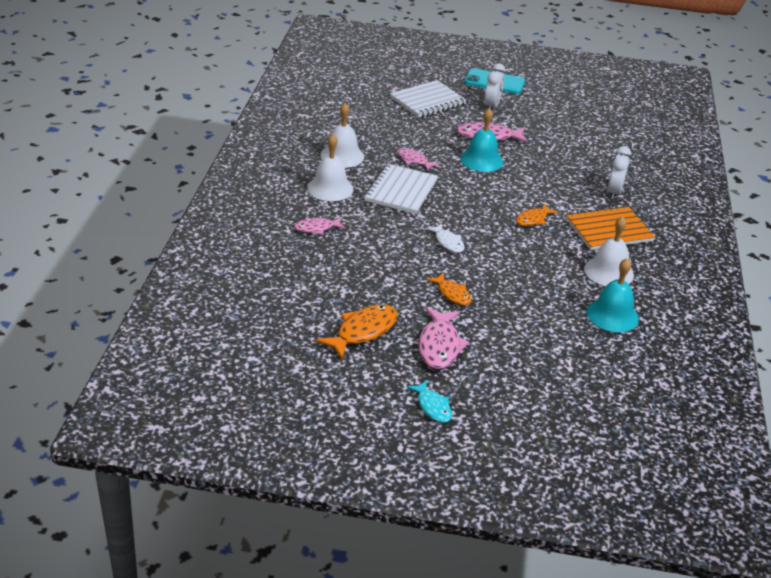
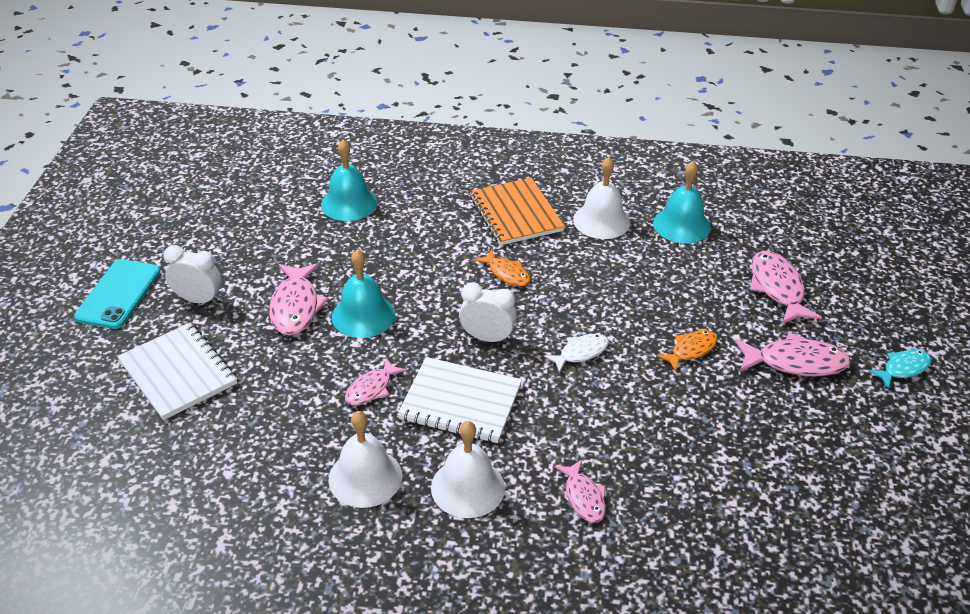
camera: 90 degrees left, 5 degrees up
orange fish [316,304,397,359] -> none
white clock [607,146,631,199] -> white clock moved to [459,282,517,343]
none -> turquoise bell [321,139,377,221]
none -> pink fish [750,251,822,324]

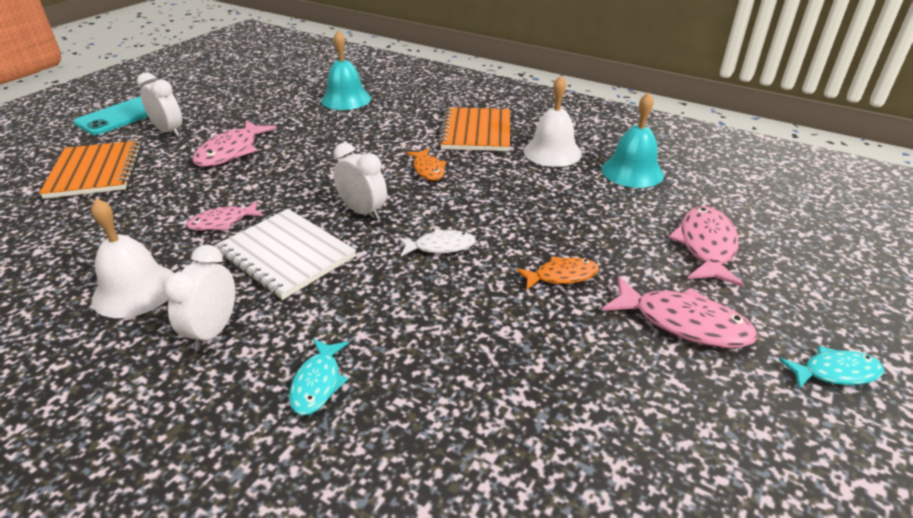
camera: 25 degrees right, 5 degrees down
white notebook [117,323,237,420] -> orange notebook [39,140,142,199]
turquoise bell [332,249,395,338] -> none
white bell [431,421,505,518] -> white clock [163,245,235,350]
pink fish [554,459,606,523] -> turquoise fish [289,339,349,415]

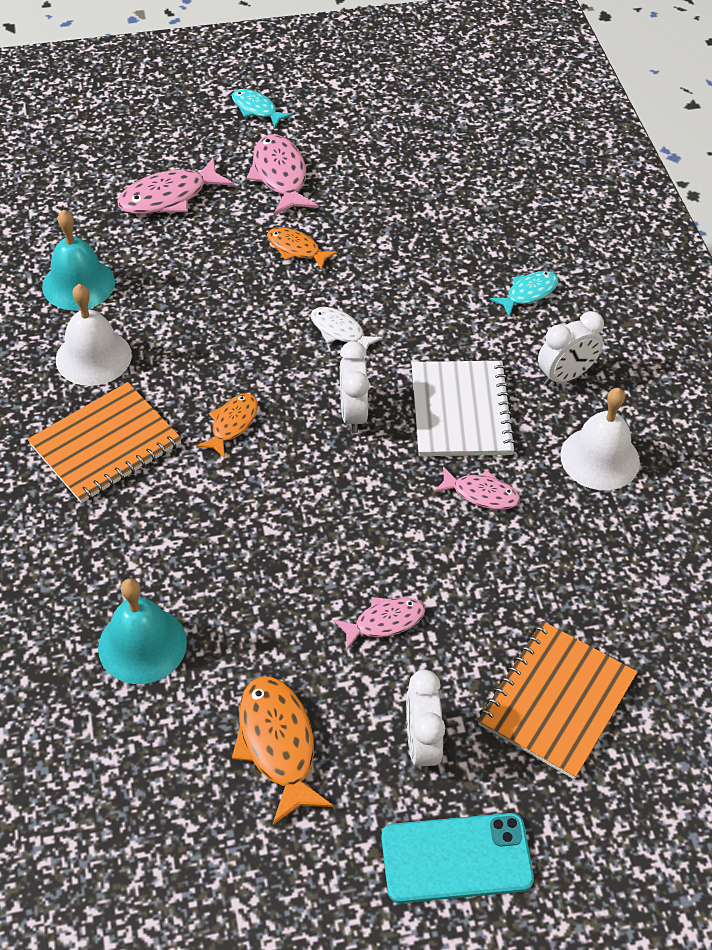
camera: 135 degrees left, 15 degrees up
pink fish [193,120,277,167] -> pink fish [334,597,425,649], size x0.62
none -> orange fish [232,676,334,825]

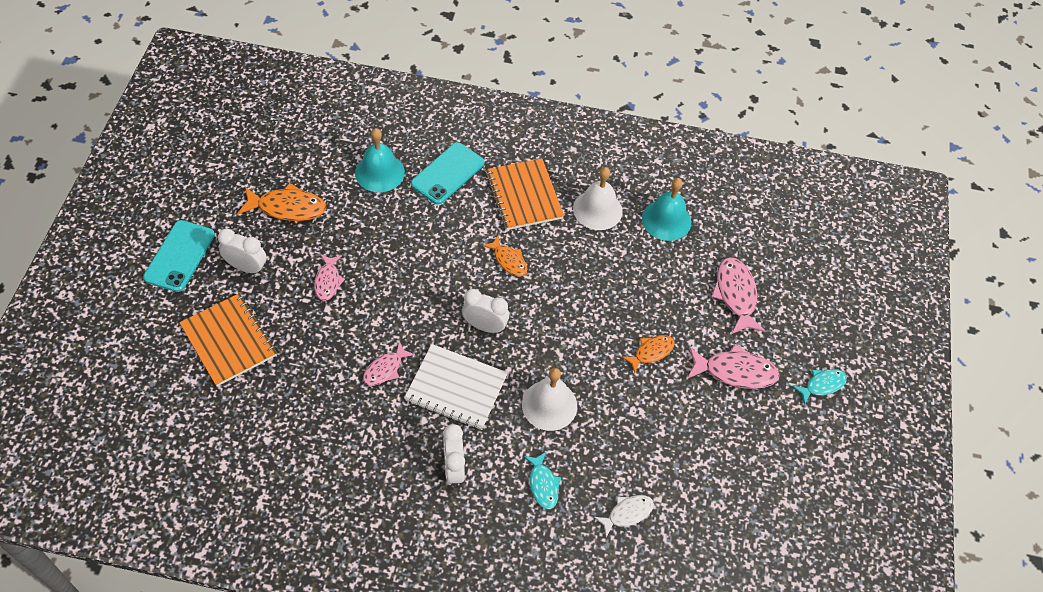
camera: 110 degrees right, 5 degrees up
white fish [311,307,383,351] -> white fish moved to [594,495,654,537]
white bell [560,388,640,490] -> white bell moved to [522,368,577,431]
none -> turquoise phone [411,142,484,205]

